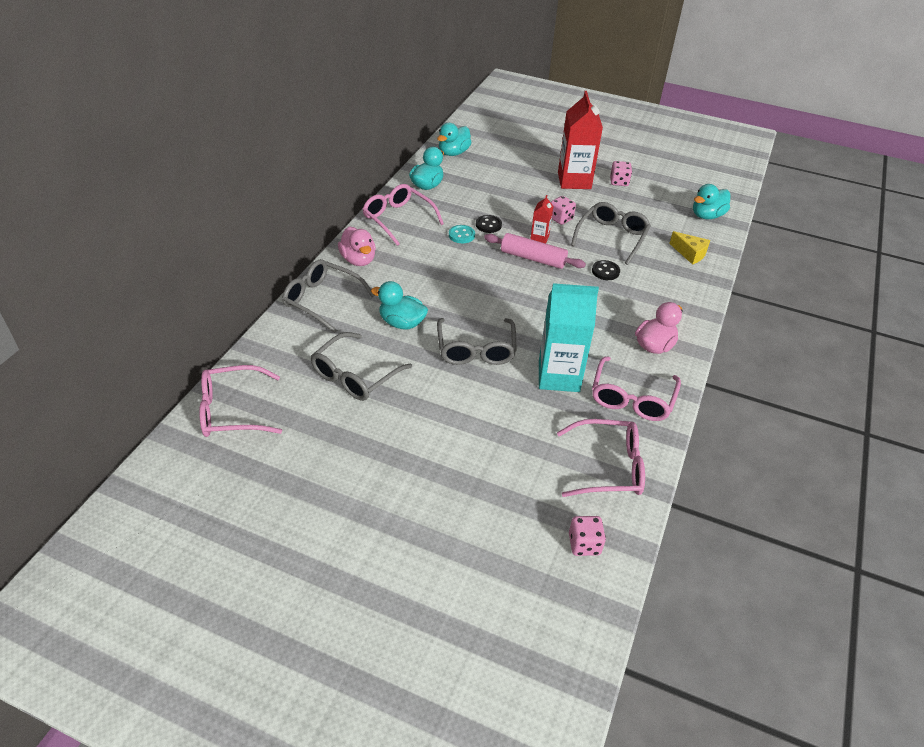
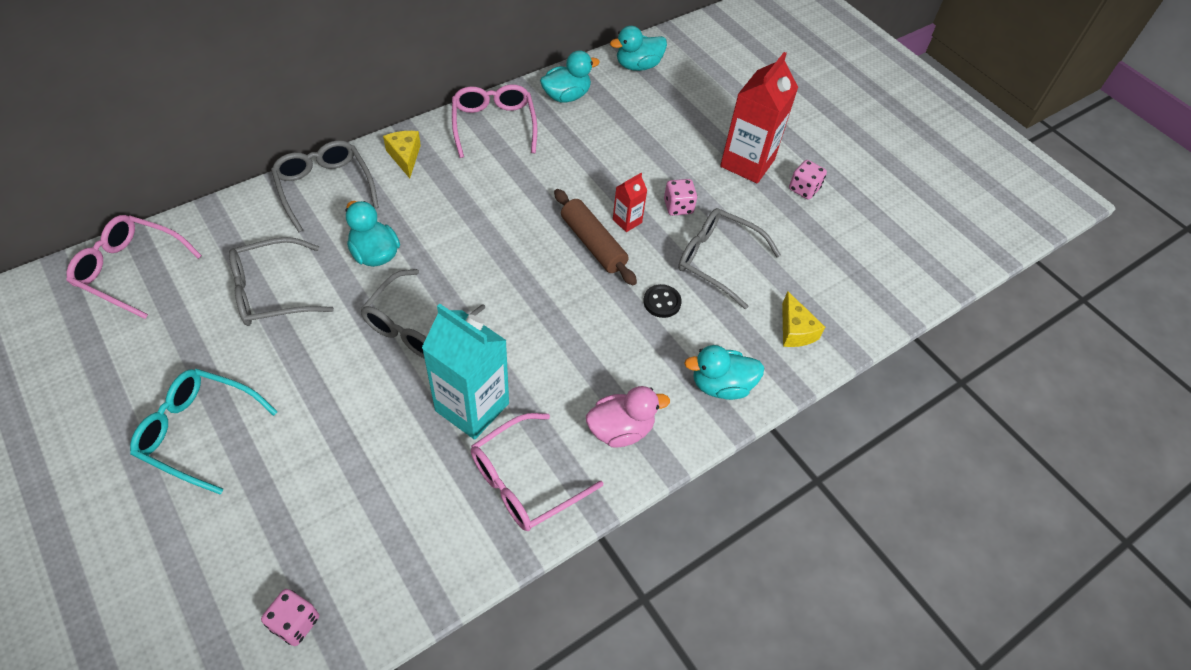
camera: 30 degrees right, 10 degrees up
pink duck [338,227,376,266] -> yellow cheese [383,131,421,178]
turquoise button [449,225,475,243] -> none
black button [476,215,502,233] -> none
pink rolling pin [484,233,586,269] -> brown rolling pin [554,189,637,285]
pink glasses [557,419,645,497] -> none
grey glasses [571,202,651,265] -> grey glasses turned 120 degrees counterclockwise [678,208,781,309]
turquoise duck [693,184,730,219] -> turquoise duck moved to [684,345,764,400]
none -> turquoise glasses [130,369,278,495]

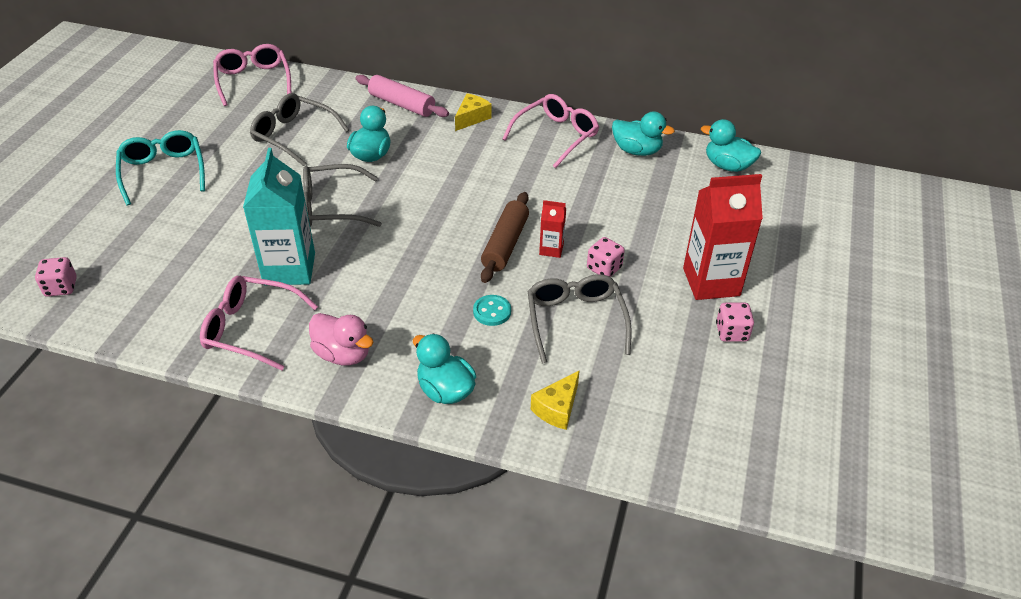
camera: 55 degrees right, 10 degrees down
grey glasses [271,140,379,232] -> pink rolling pin [356,75,449,117]
black button [643,284,682,318] -> turquoise button [473,295,511,326]

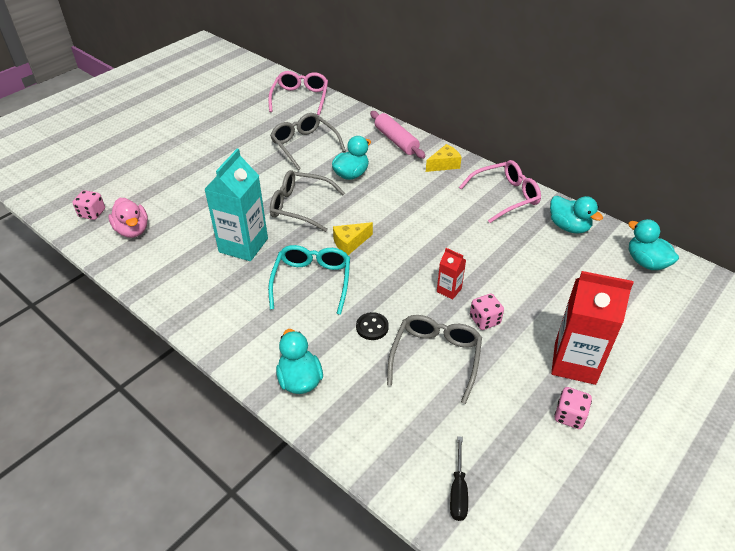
camera: 25 degrees right, 0 degrees up
turquoise glasses [116,130,205,205] -> turquoise glasses moved to [268,245,350,315]
pink glasses [200,276,318,371] -> none
pink duck [309,313,374,366] -> pink duck moved to [108,198,148,238]
turquoise button [473,295,511,326] -> black button [356,312,389,340]
brown rolling pin [481,192,529,283] -> none
yellow cheese [531,370,580,430] -> yellow cheese moved to [333,222,373,255]
none -> black screwdriver [450,436,468,521]

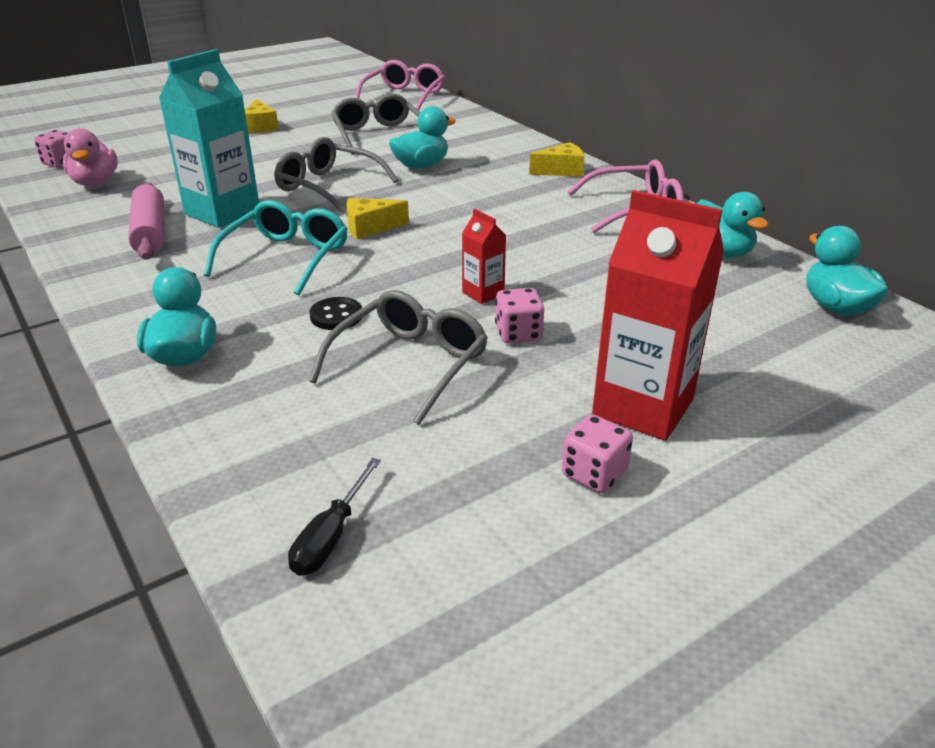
camera: 15 degrees right, 10 degrees down
pink rolling pin [370,111,426,159] -> pink rolling pin moved to [128,183,164,260]
none -> yellow cheese [245,99,279,133]

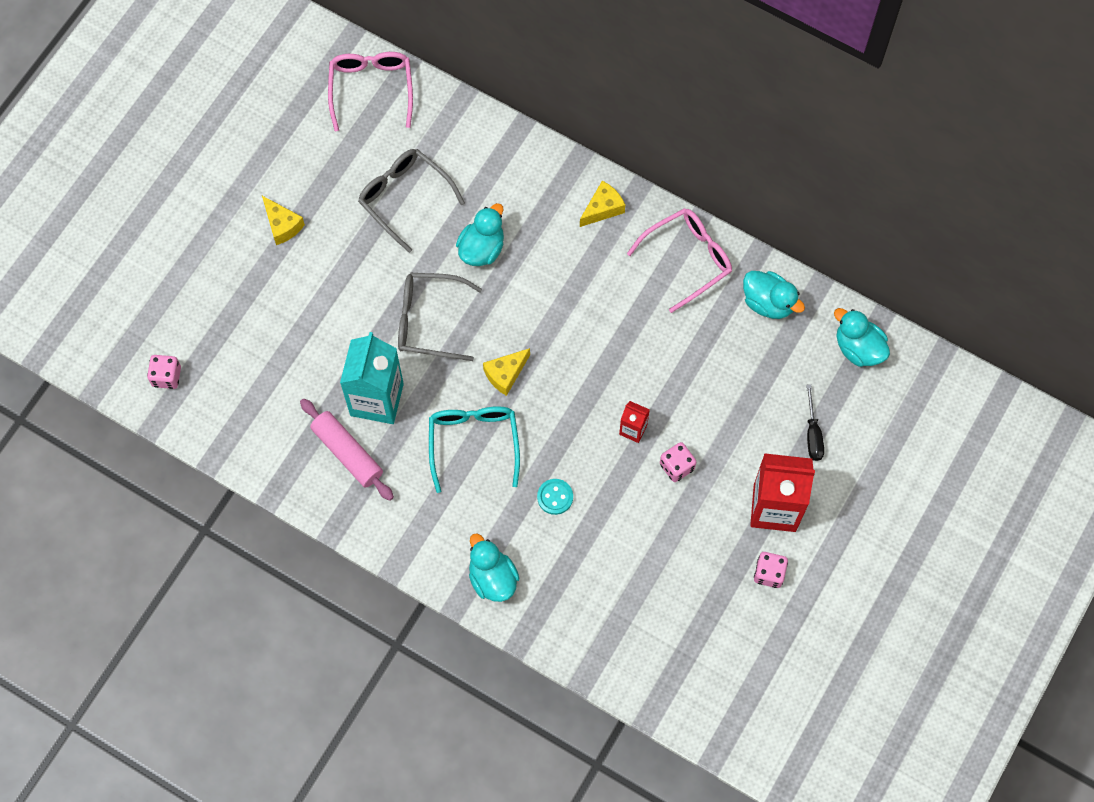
camera: 25 degrees left, 35 degrees up
pink duck [63,128,118,186] -> none
black screwdriver [288,458,381,576] -> black screwdriver moved to [806,384,824,461]
grey glasses [309,290,488,425] -> none
black button [310,297,362,330] -> turquoise button [537,479,573,515]

